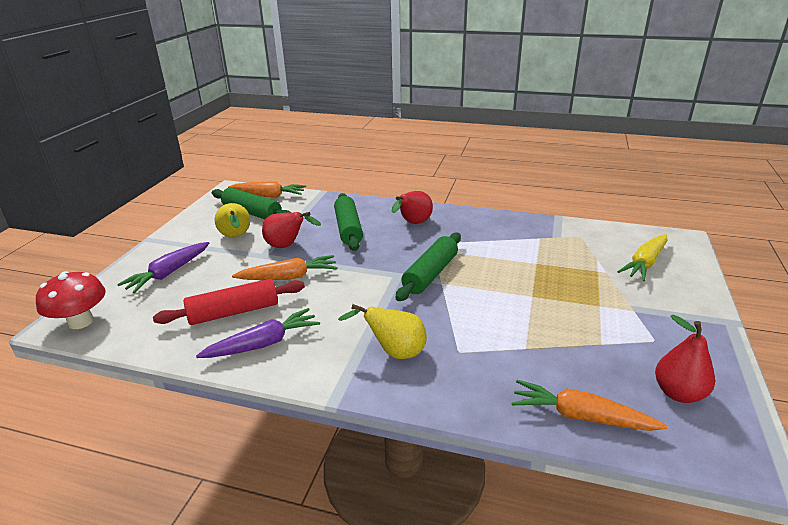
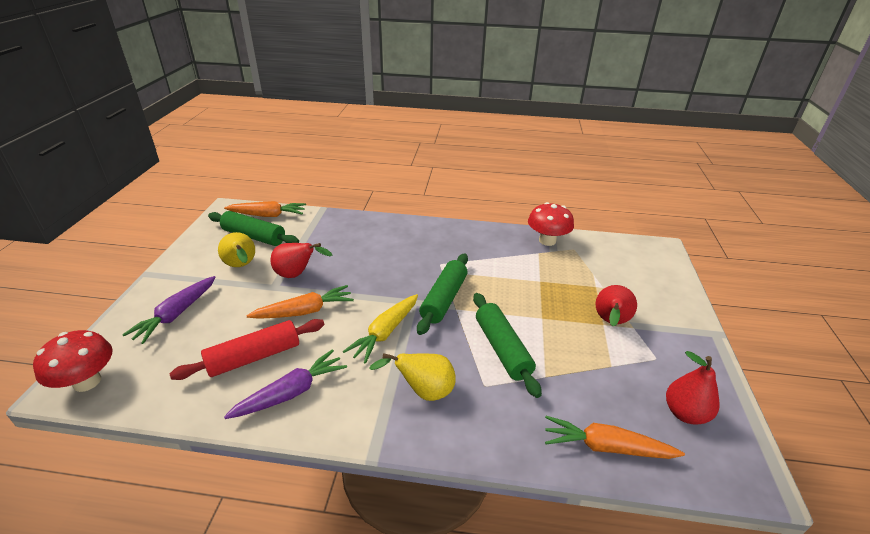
camera: 10 degrees left, 5 degrees up
green rolling pin [334,193,363,251] -> green rolling pin moved to [473,293,542,398]
red pear [392,191,433,224] -> red pear moved to [596,285,637,326]
yellow carrot [617,234,668,281] -> yellow carrot moved to [343,294,418,364]
none -> red mushroom [528,202,574,246]

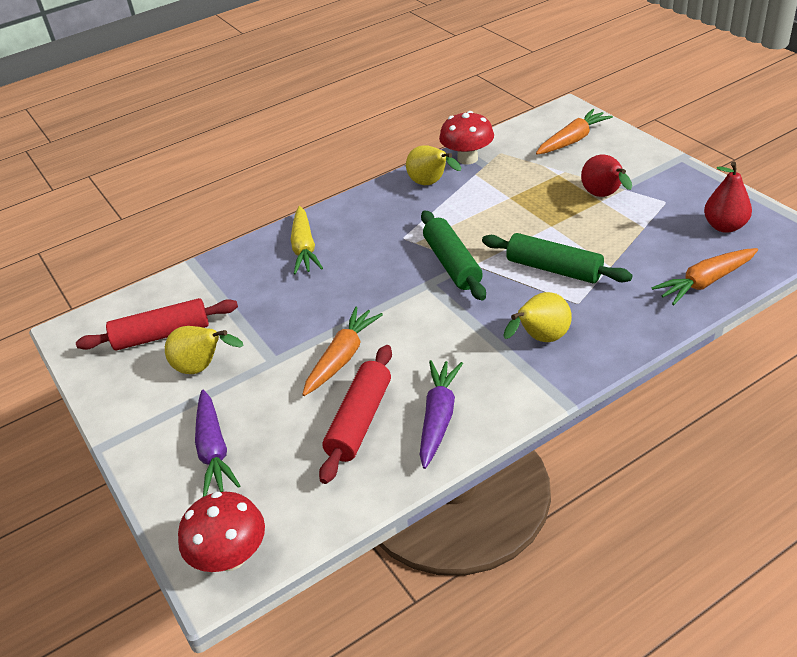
camera: 35 degrees left, 5 degrees up
green rolling pin [208,211,299,246] -> red rolling pin [76,298,238,351]
orange carrot [224,201,306,217] -> orange carrot moved to [536,109,613,154]
red pear [270,243,332,278] -> none
yellow carrot [343,294,418,364] -> yellow carrot moved to [290,206,323,275]
none -> yellow pear [406,145,461,185]

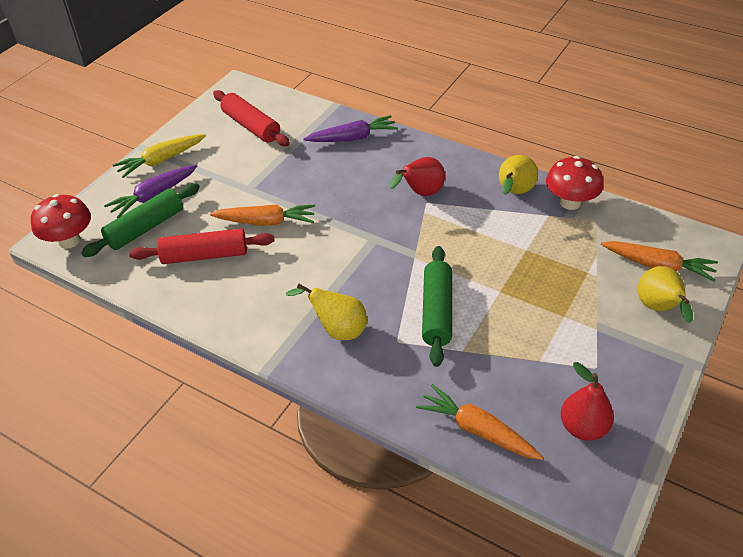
camera: 60 degrees right, 5 degrees up
yellow pear [165,326,244,374] -> yellow pear moved to [638,266,693,323]
yellow carrot [290,206,323,275] -> yellow carrot moved to [113,134,206,178]
purple carrot [420,360,463,469] -> purple carrot moved to [303,115,398,142]
green rolling pin [421,211,486,301] -> green rolling pin moved to [81,183,200,257]
red pear [581,154,632,197] -> red pear moved to [389,157,445,196]

